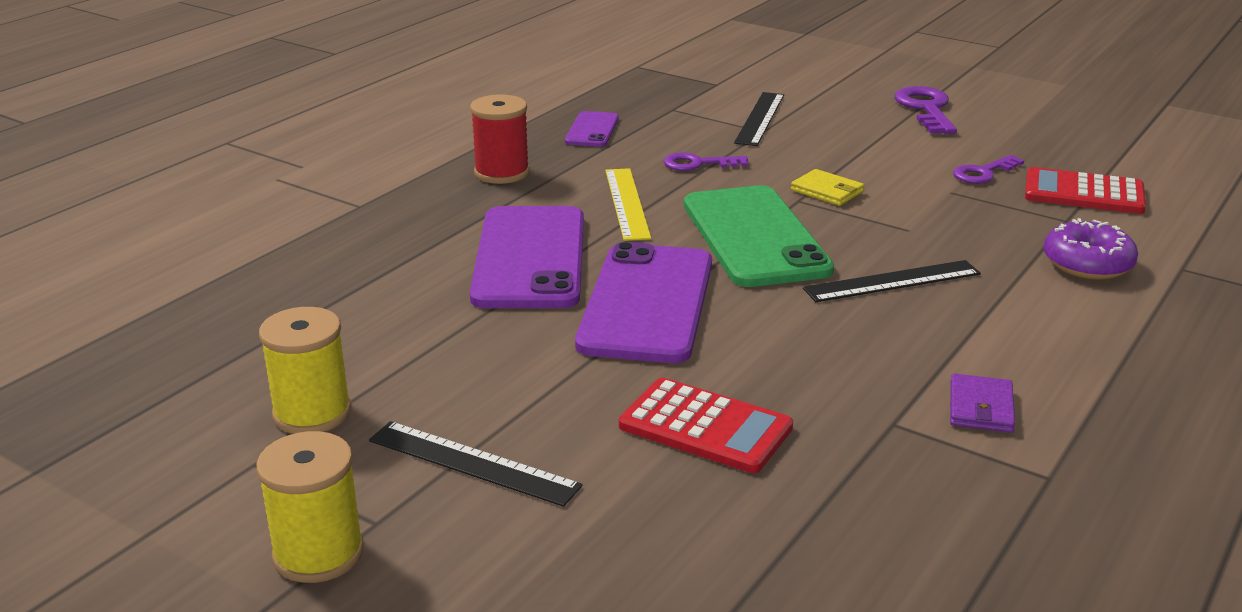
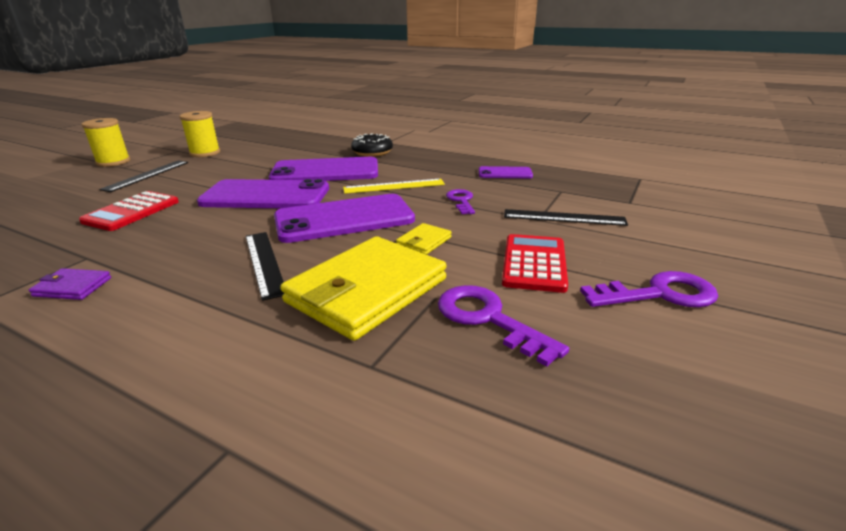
camera: 85 degrees right, 0 degrees up
red spool [470,94,530,184] -> none
green phone [684,185,834,287] -> purple phone [274,194,415,243]
purple key [953,155,1024,184] -> purple key [438,285,569,367], size x1.53
red calculator [1025,167,1146,214] -> red calculator moved to [502,234,568,293]
purple donut [1043,218,1138,280] -> none
none -> yellow wallet [280,236,447,341]
none -> black donut [351,133,393,157]

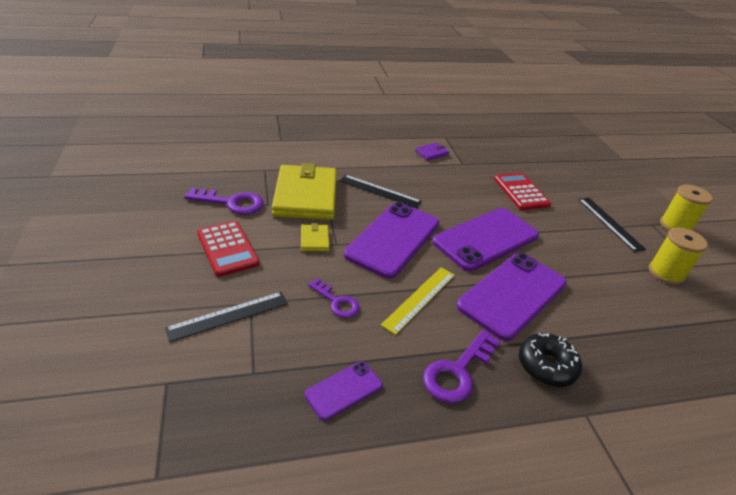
camera: 135 degrees right, 10 degrees up
purple key [580,271,718,307] -> purple key moved to [423,330,501,403]

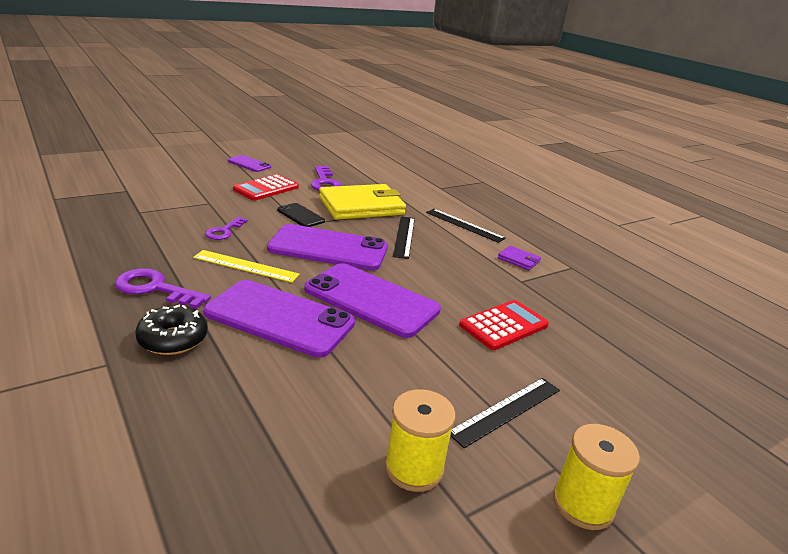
camera: 70 degrees right, 10 degrees down
black ruler [165,292,288,342] -> black ruler moved to [426,209,506,243]
yellow wallet [301,223,329,251] -> black phone [277,203,325,227]
purple phone [304,361,383,421] -> purple phone moved to [228,155,271,172]

